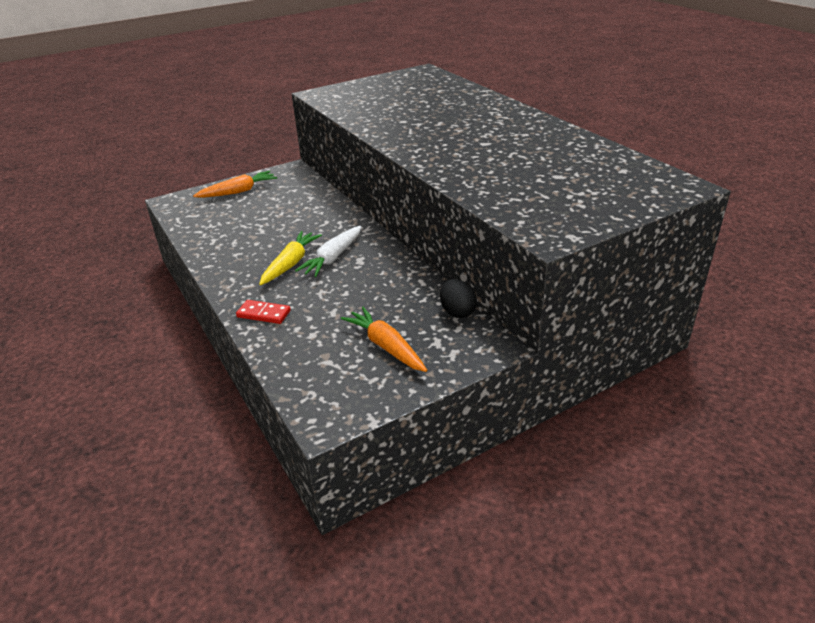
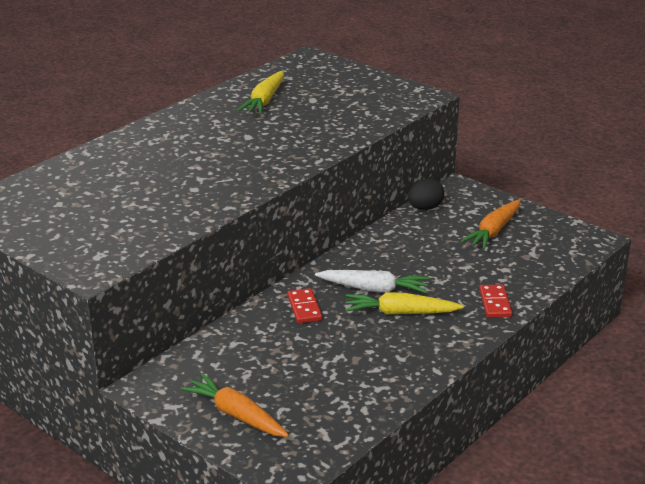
camera: 110 degrees left, 5 degrees down
none -> yellow carrot [237,71,284,114]
none -> red domino [287,288,322,323]

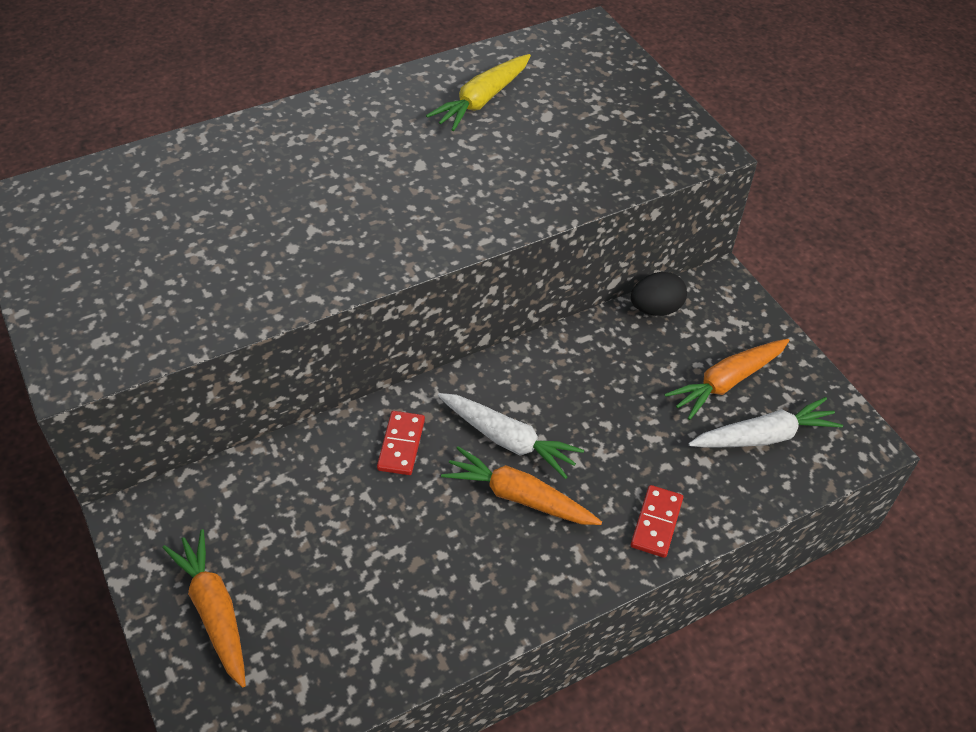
camera: 20 degrees right, 20 degrees up
yellow carrot [345,292,464,315] -> orange carrot [441,446,602,525]
none -> white carrot [688,397,843,448]

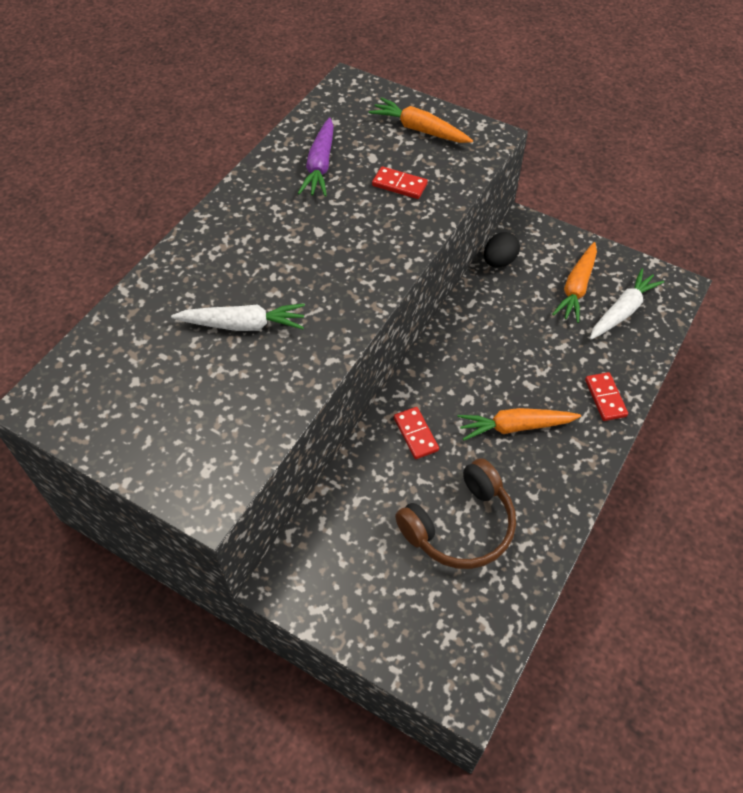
camera: 30 degrees left, 5 degrees up
orange carrot [163,529,246,688] -> orange carrot moved to [369,97,473,143]
yellow carrot [426,54,531,131] -> purple carrot [298,117,334,196]
white carrot [438,393,584,479] -> white carrot moved to [171,304,305,331]
none -> red domino [372,166,428,199]
none -> brown headphones [395,458,516,569]

